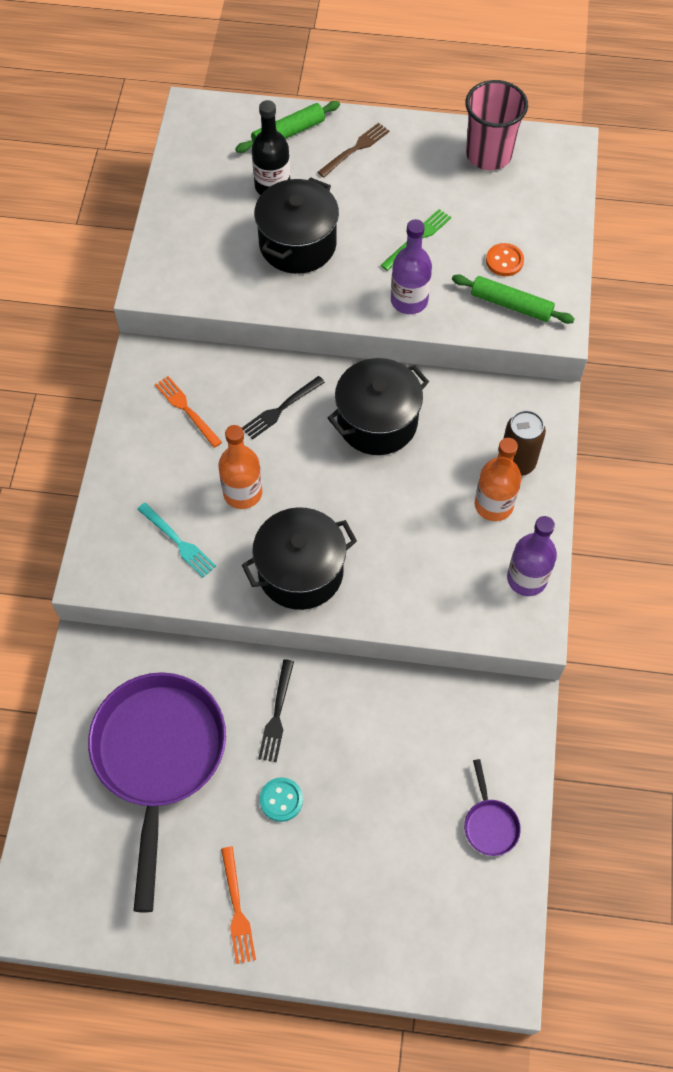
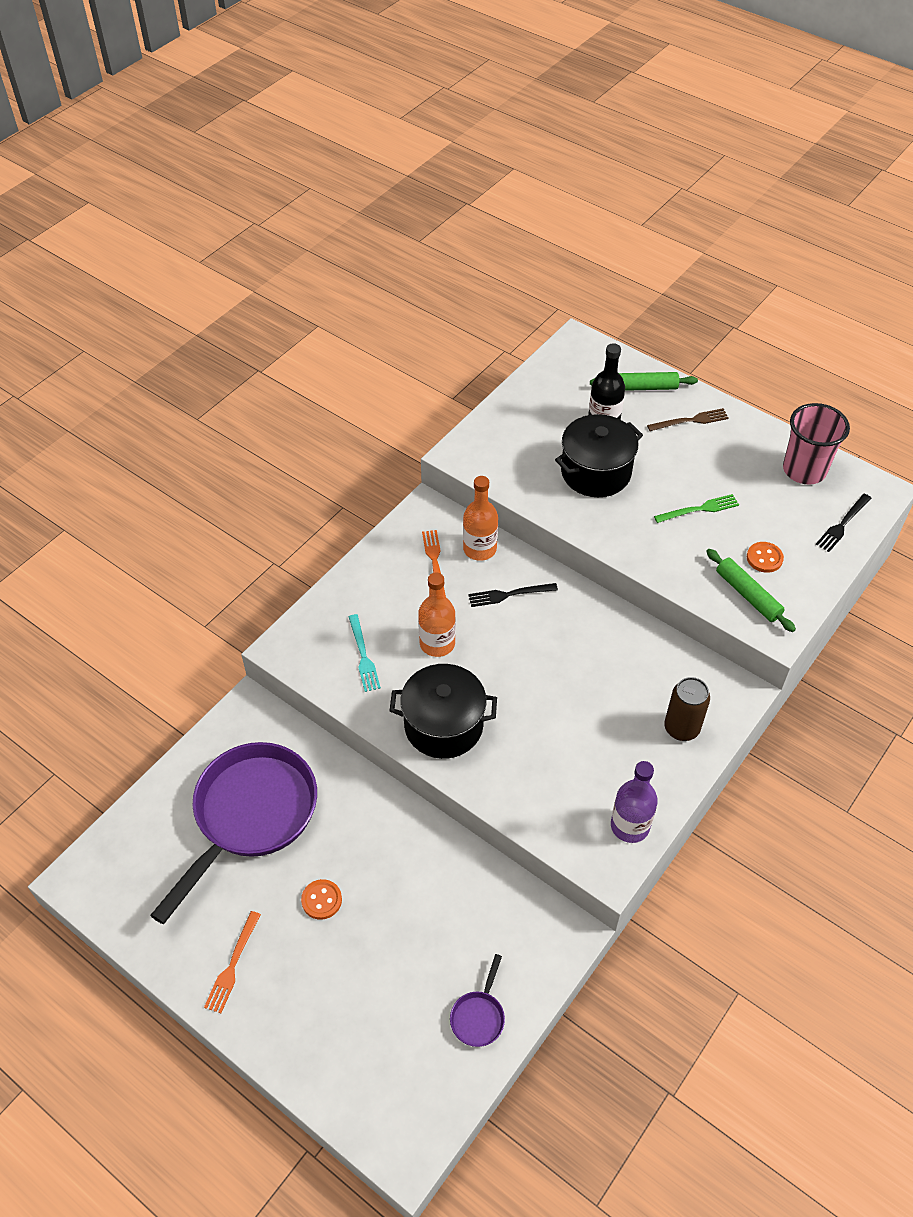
camera: 30 degrees right, 10 degrees down
black fork [258,659,294,762] -> black fork moved to [816,494,871,552]
turquoise button [260,777,303,822] -> orange button [301,879,342,920]
black pot [328,358,429,455] -> none
purple bottle [391,219,432,314] -> none
orange bottle [475,438,521,521] -> orange bottle moved to [463,476,498,561]

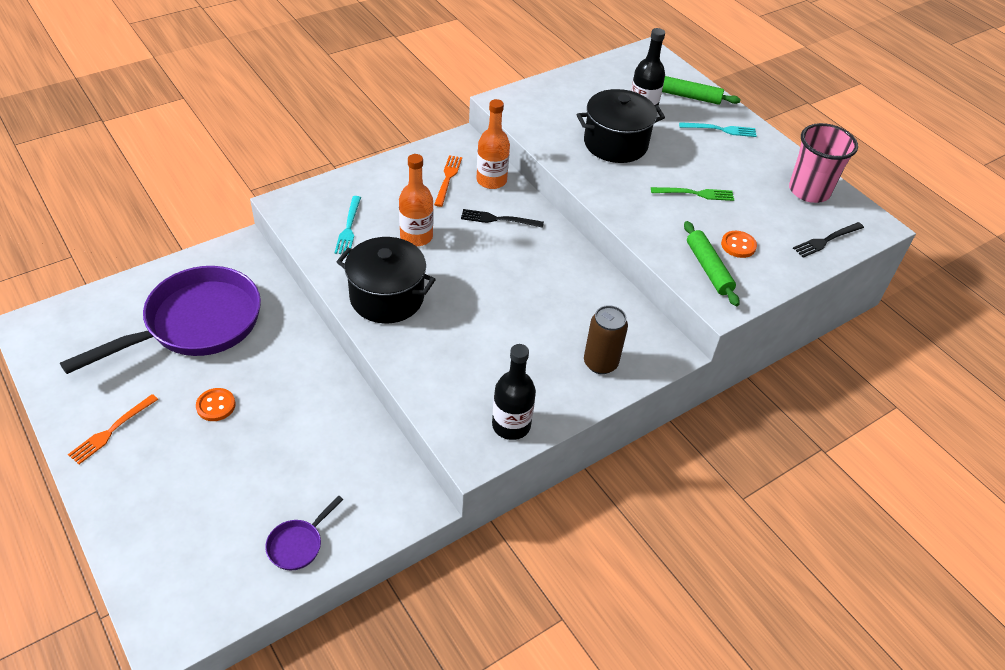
camera: 15 degrees right, 5 degrees down
purple bottle [611,761,658,843] -> black bottle [492,344,536,440]
brown fork [647,408,729,431] -> turquoise fork [679,122,757,137]

